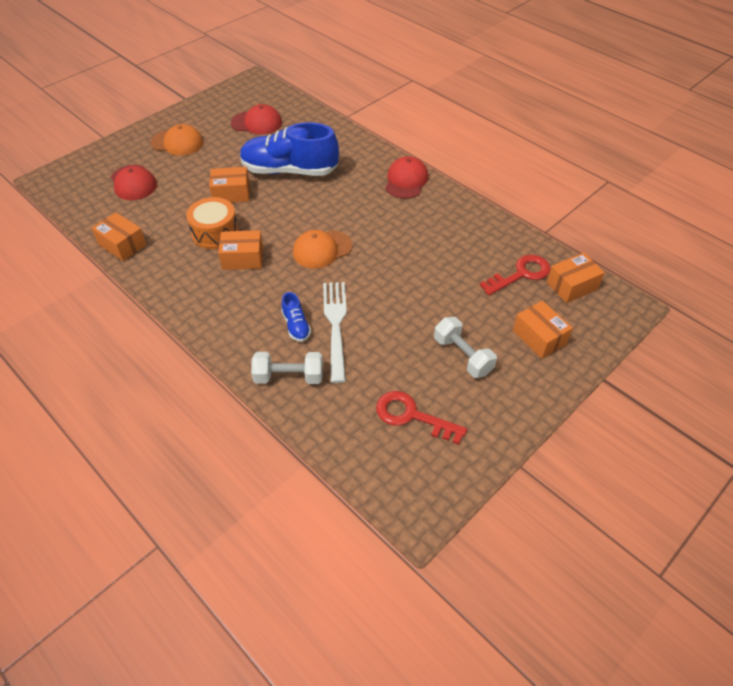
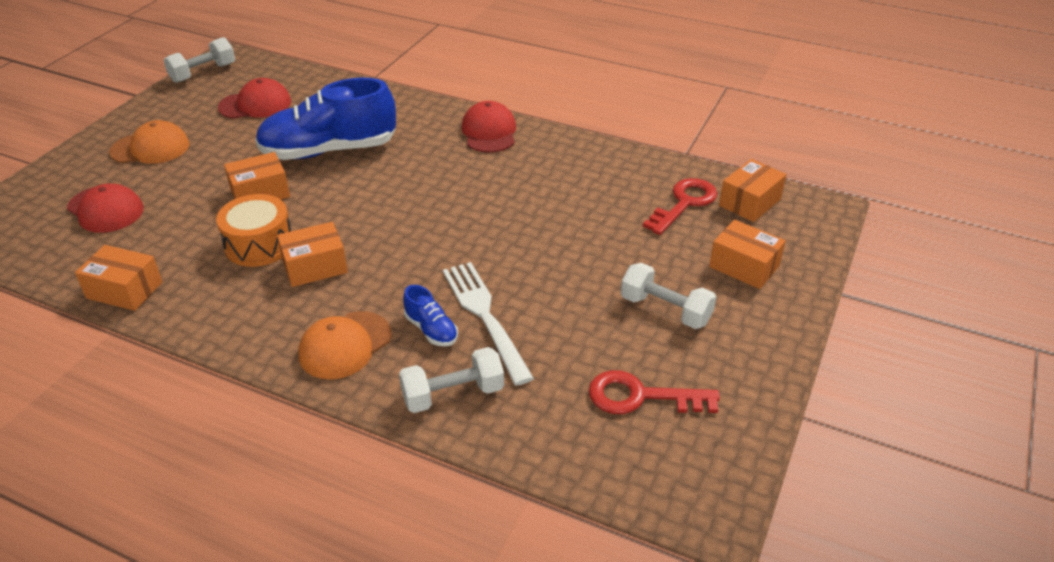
camera: 20 degrees left, 10 degrees down
orange cap [293,230,353,269] -> orange cap moved to [299,311,392,379]
none -> white dumbbell [163,37,235,83]

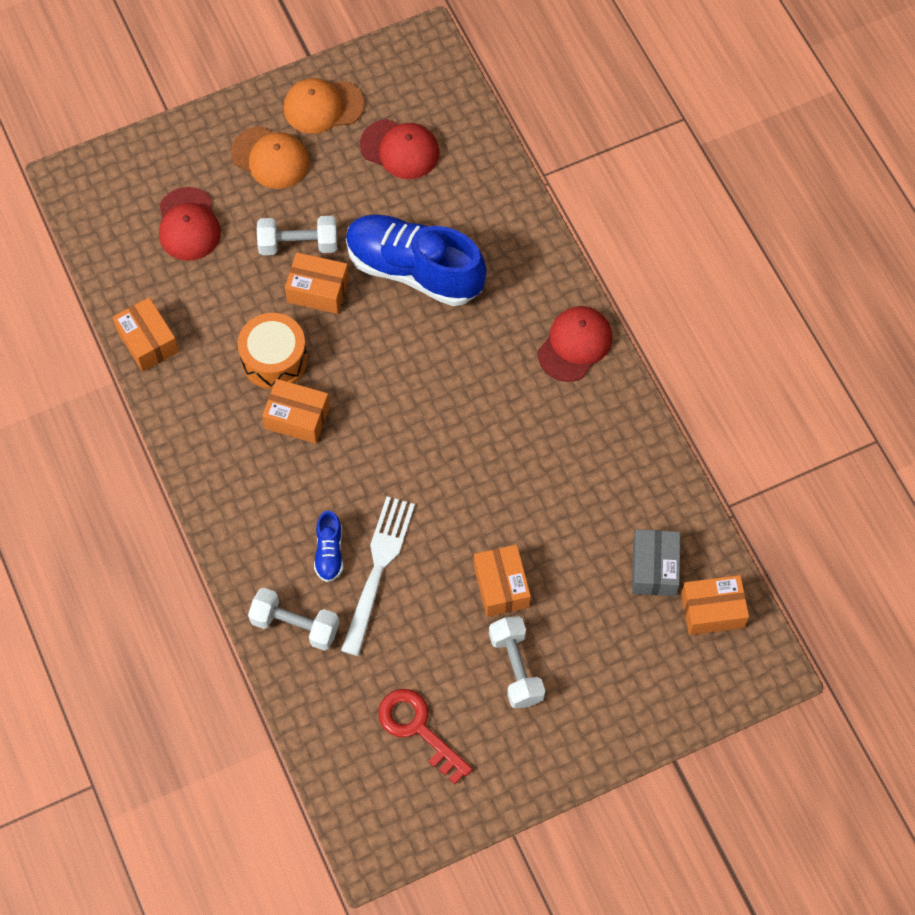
camera: 40 degrees right, 25 degrees up
white dumbbell [163,37,235,83] -> white dumbbell moved to [257,216,337,255]
orange cap [299,311,392,379] -> orange cap moved to [284,78,364,134]
red key [643,178,717,235] -> grey box [632,529,680,596]
orange box [709,220,786,289] -> orange box moved to [474,545,531,617]

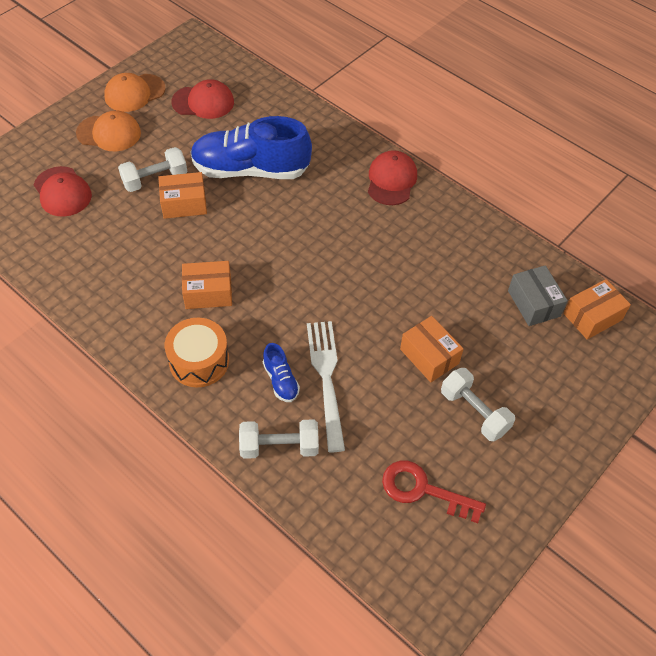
camera: 25 degrees left, 10 degrees down
orange box [112,297,179,372] -> none
orange drum [238,313,308,389] -> orange drum moved to [165,318,229,387]

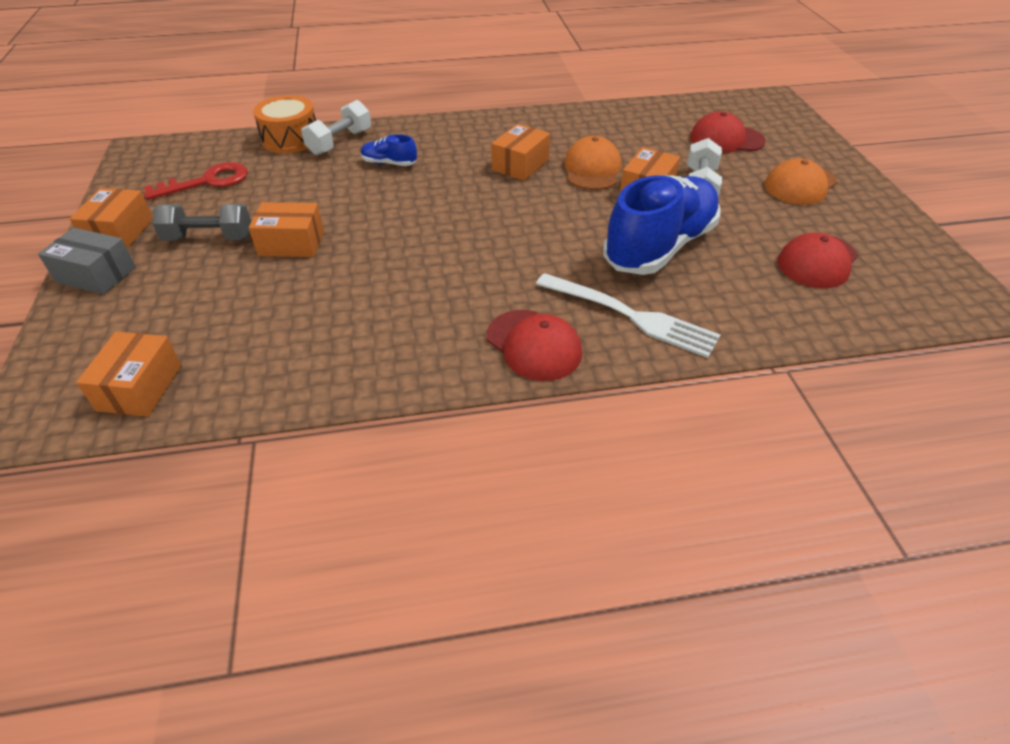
camera: 130 degrees right, 10 degrees down
orange cap [104,73,166,112] -> orange cap moved to [564,136,621,190]
orange drum [165,318,229,387] -> orange drum moved to [253,95,316,154]
white fork [307,321,345,452] -> white fork moved to [536,273,720,358]
white dumbbell [441,368,515,441] -> grey dumbbell [152,204,251,241]
grey box [508,265,568,326] -> grey box moved to [38,228,136,294]
none -> orange box [70,188,153,249]

